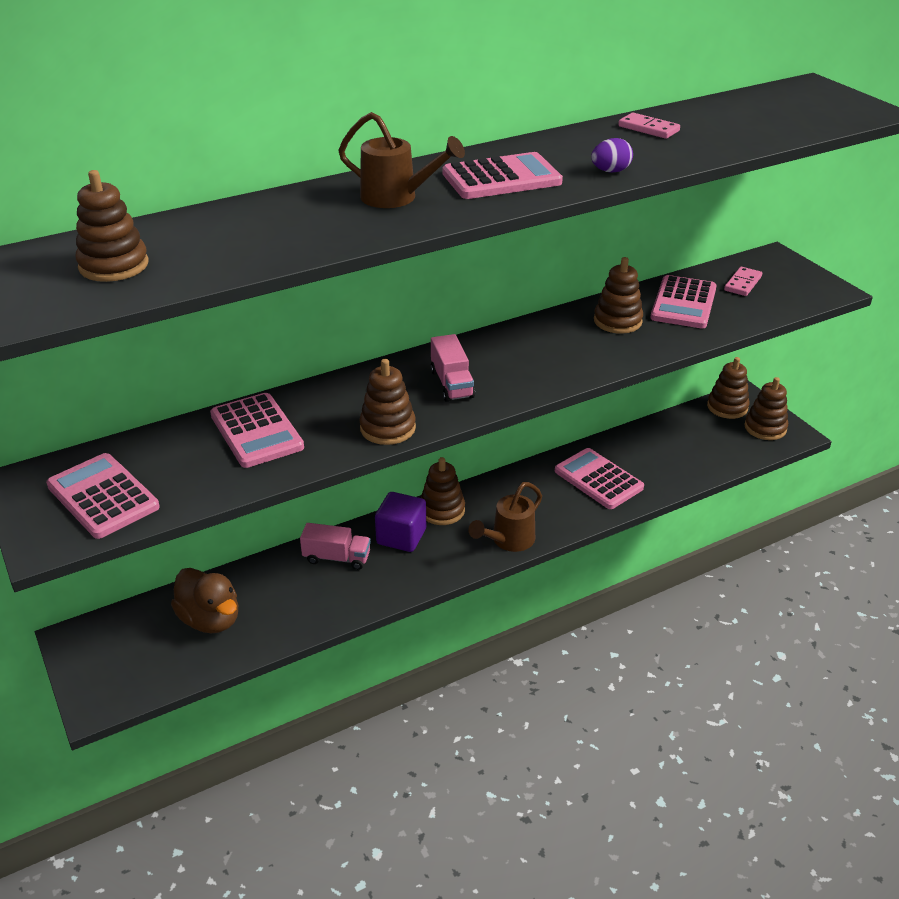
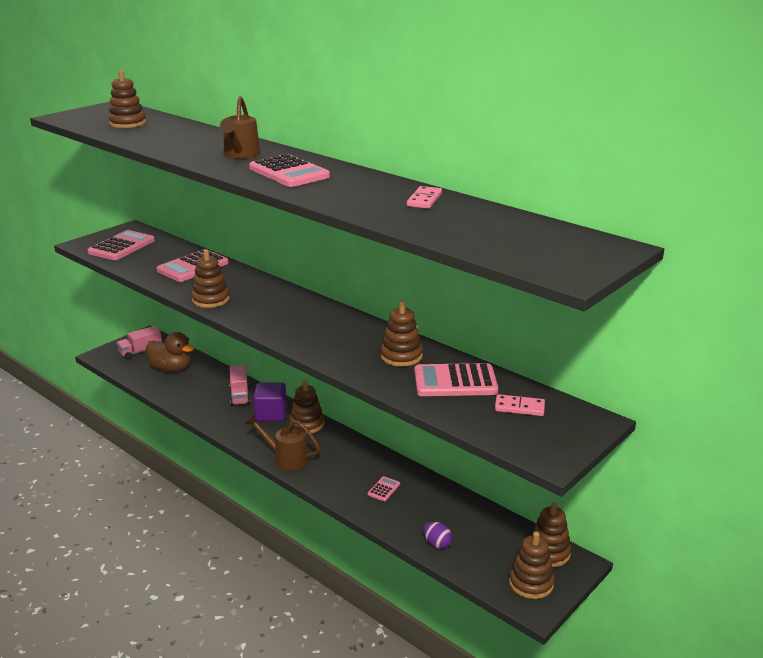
camera: 70 degrees right, 10 degrees down
brown duck [171,568,238,633] -> brown duck turned 90 degrees counterclockwise [146,332,194,372]
pink truck [431,334,475,402] -> pink truck moved to [117,326,162,360]
pink calculator [555,448,644,509] -> pink calculator [368,476,400,501], size x0.46
purple egg [591,138,633,173] -> purple egg moved to [423,522,452,549]

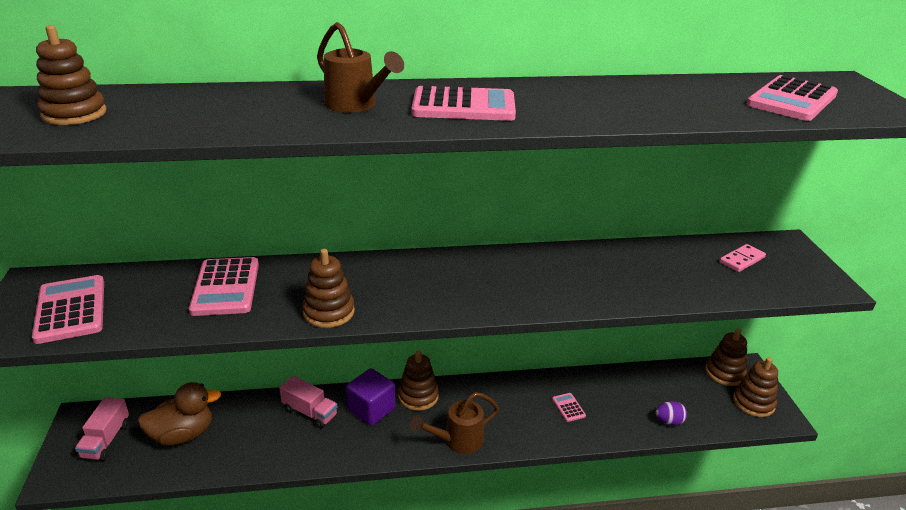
camera: 50 degrees left, 5 degrees up
brown stacking toy [380,301,423,367] -> none
pink domino [407,186,442,209] -> none
pink calculator [414,363,498,396] -> pink calculator moved to [746,75,838,121]

